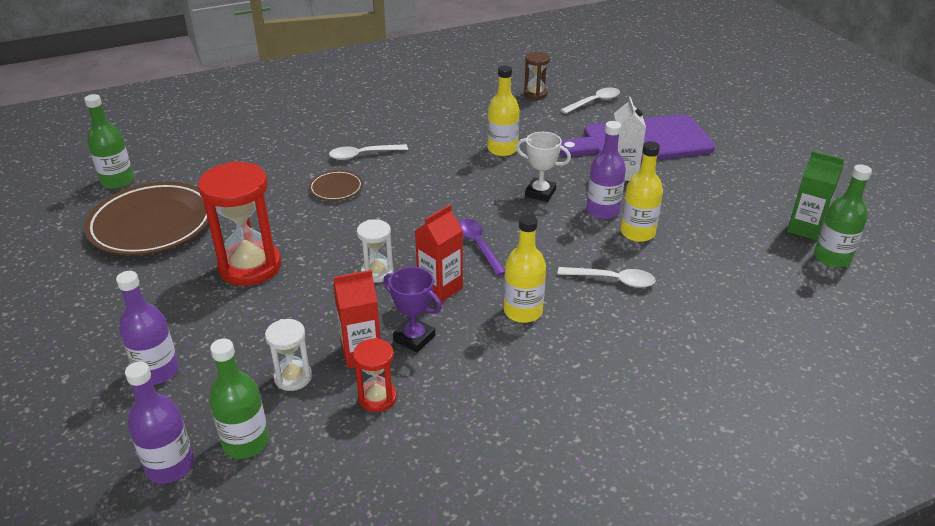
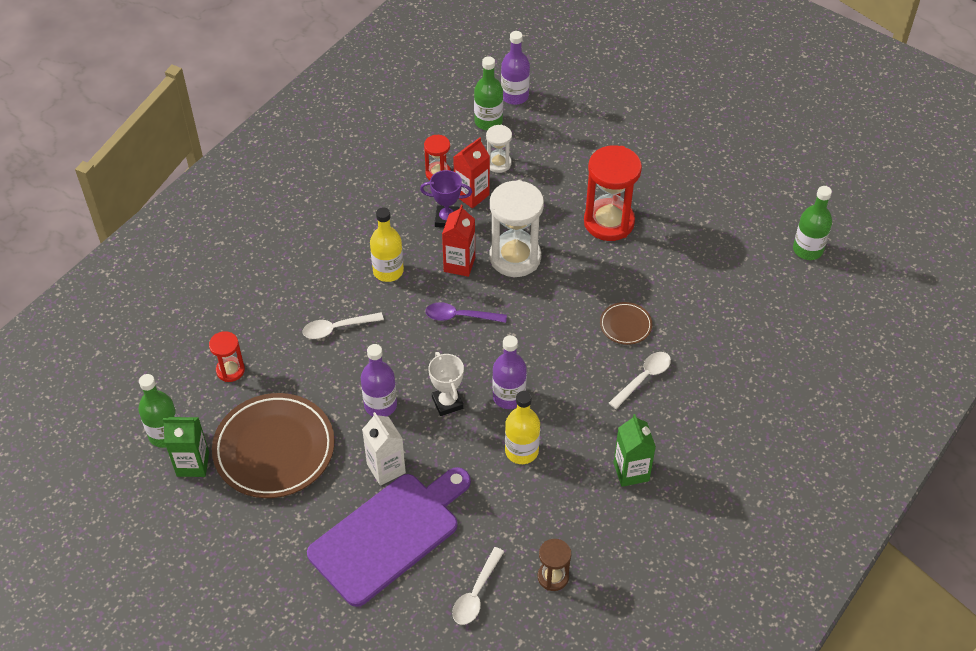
camera: 150 degrees right, 15 degrees up
brown plate [84,182,209,255] -> brown plate moved to [212,393,335,498]
purple bottle [116,271,179,385] -> purple bottle moved to [492,335,527,409]
white hourglass [357,219,394,283] -> white hourglass [490,180,544,277], size x1.93
purple spoon [458,219,505,276] -> purple spoon turned 150 degrees clockwise [425,302,507,323]
white trophy [516,132,571,202] -> white trophy turned 75 degrees clockwise [428,352,464,416]
yellow bottle [621,141,663,242] -> none
none -> red hourglass [209,331,245,382]
none -> green carton [614,414,656,487]

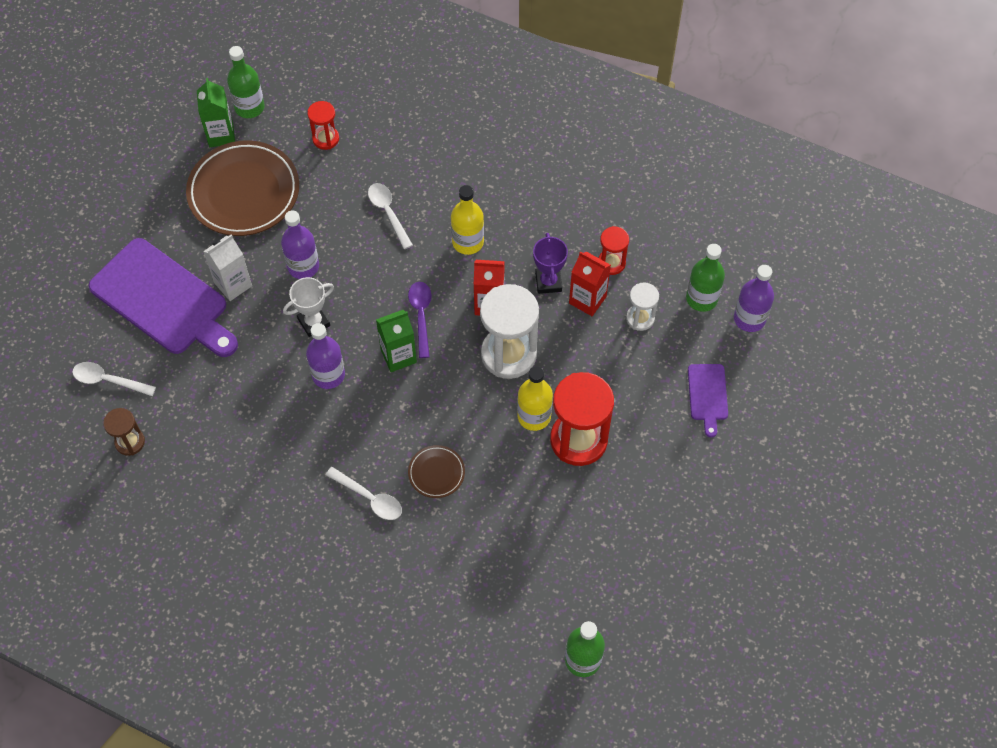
camera: 80 degrees right, 10 degrees up
yellow bottle [505,391,540,464] -> yellow bottle moved to [517,366,553,431]
green carton [614,414,656,487] -> green carton moved to [376,310,417,372]
none -> purple cutting board [688,364,728,438]

